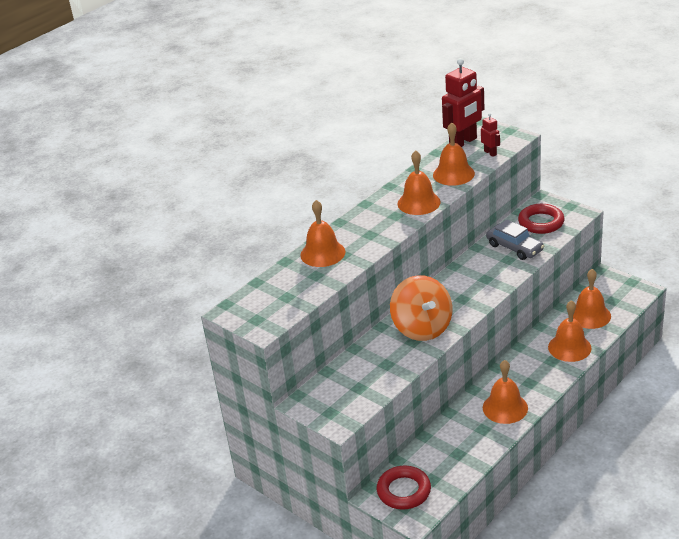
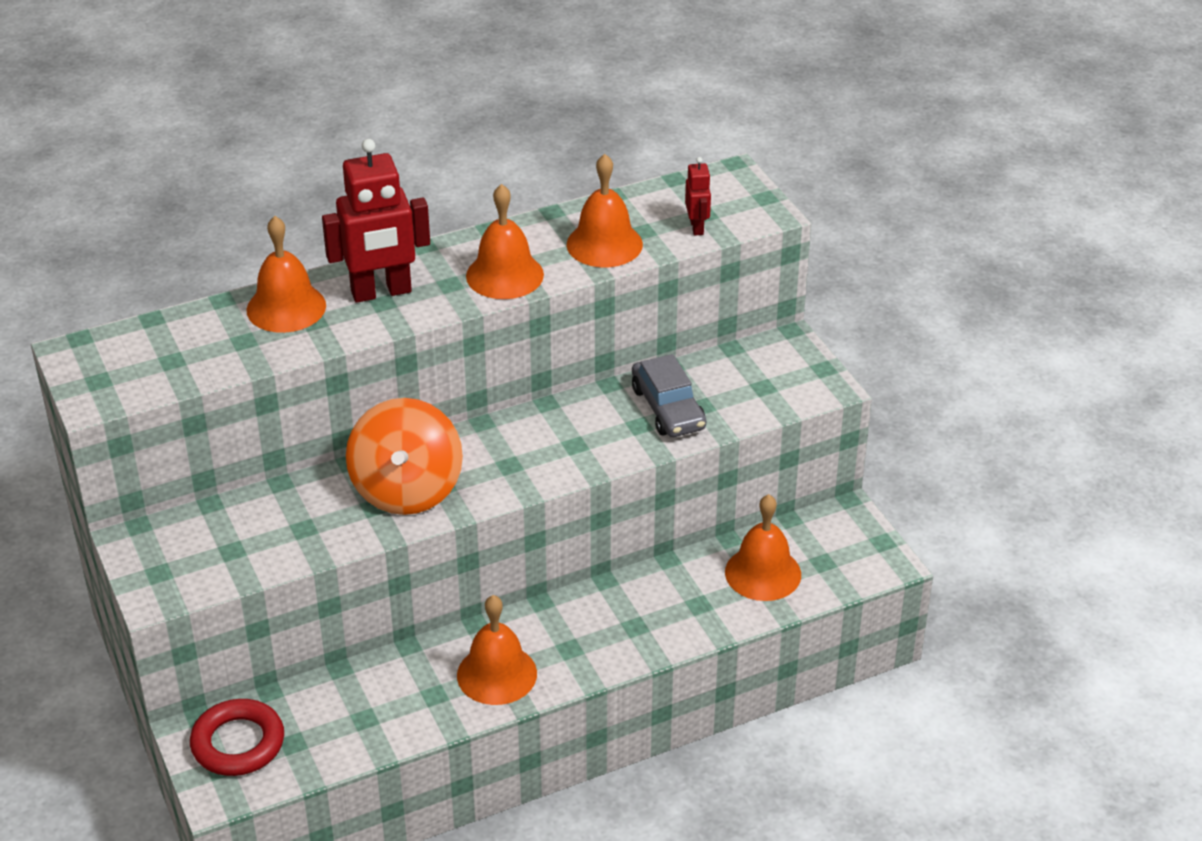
camera: 20 degrees right, 5 degrees up
red robot [442,58,484,147] -> red robot moved to [322,139,430,303]
red ring [518,204,565,234] -> none
orange bell [548,300,591,362] -> none

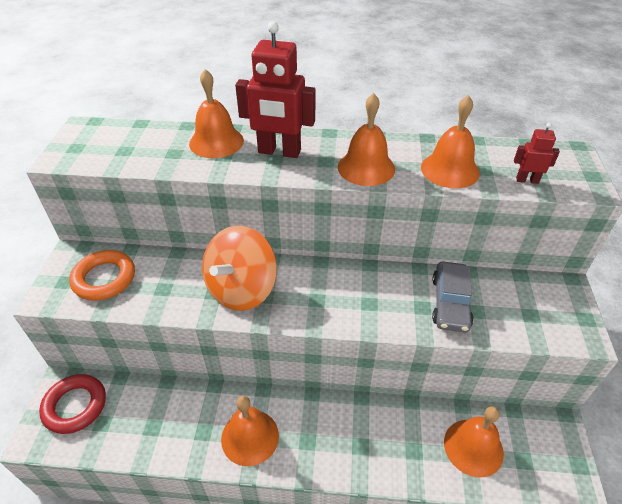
camera: 30 degrees right, 5 degrees up
red robot [685,157,711,236] -> red robot turned 105 degrees counterclockwise [514,123,560,184]
none -> orange ring [69,250,135,301]

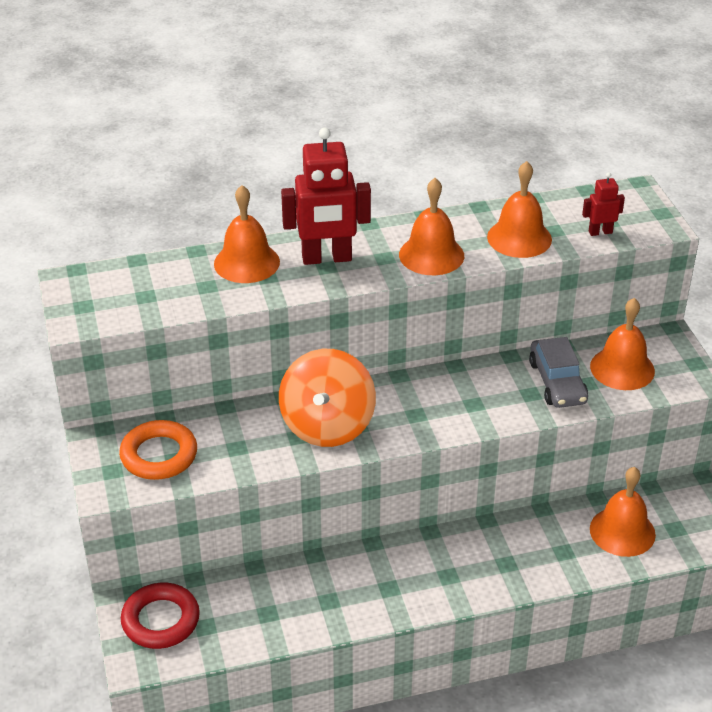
camera: 20 degrees left, 5 degrees down
orange bell [221,396,279,466] -> orange bell moved to [590,298,655,390]

